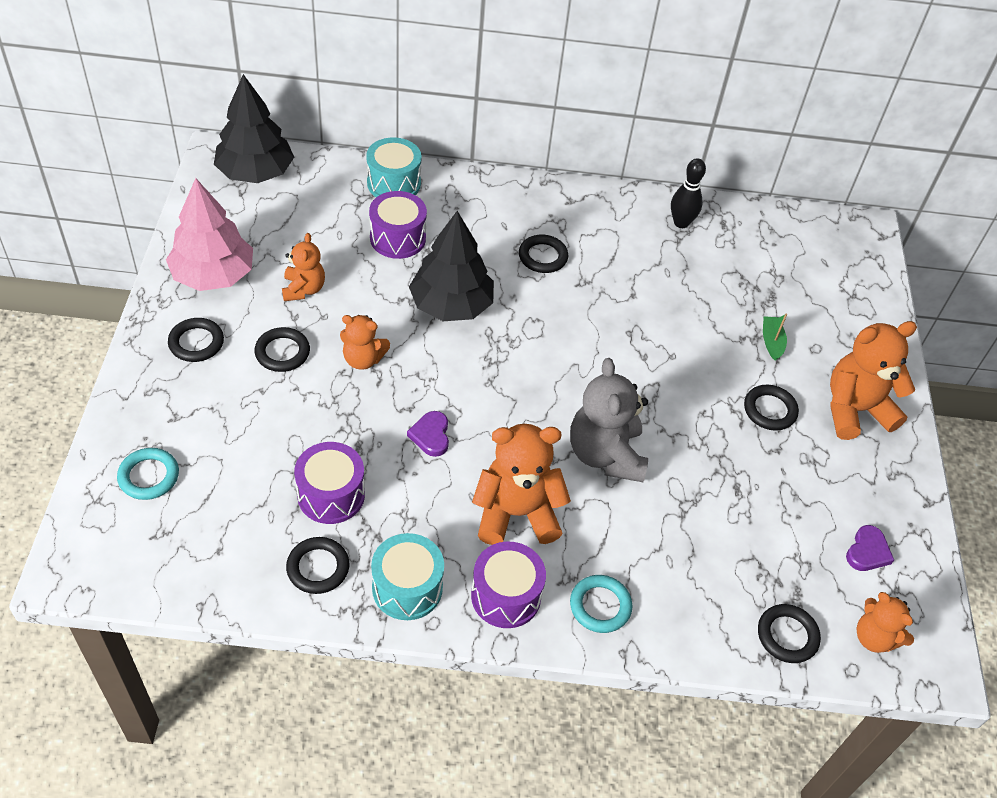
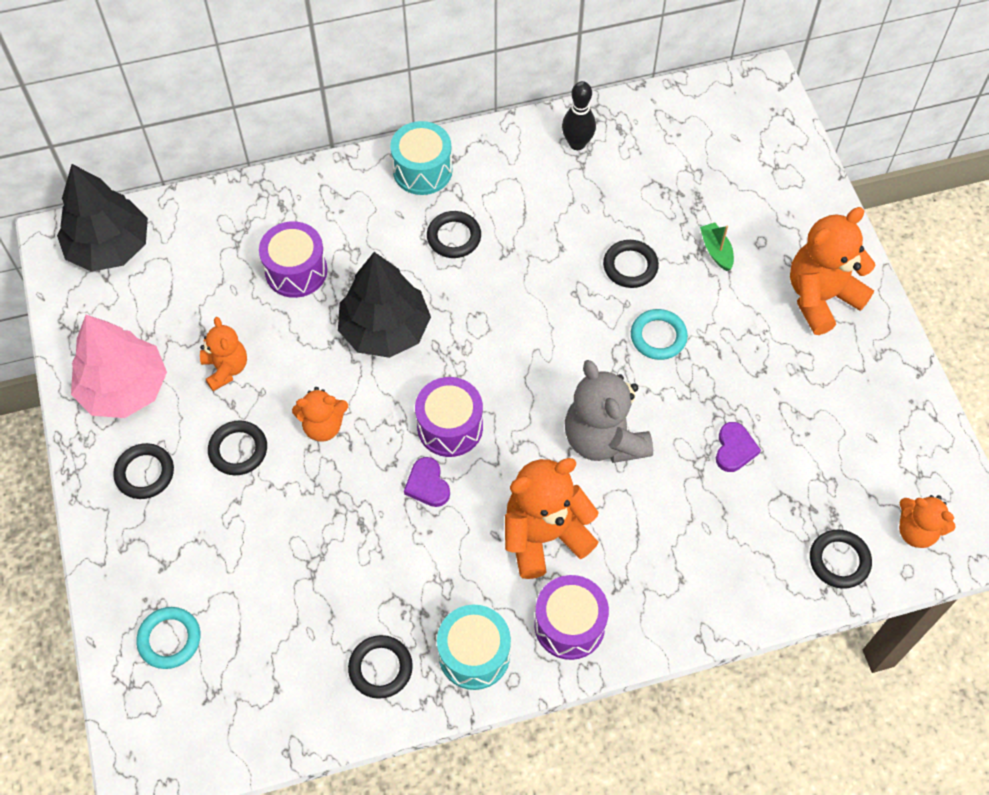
camera: 15 degrees left, 10 degrees up
purple drum [294,442,365,524] -> purple drum moved to [415,377,483,457]
turquoise drum [366,137,422,197] -> turquoise drum moved to [390,121,453,195]
turquoise ring [570,575,632,633] -> turquoise ring moved to [631,309,688,360]
black ring [744,385,799,431] -> black ring moved to [603,240,659,288]
purple heart [846,525,894,571] -> purple heart moved to [716,422,761,472]

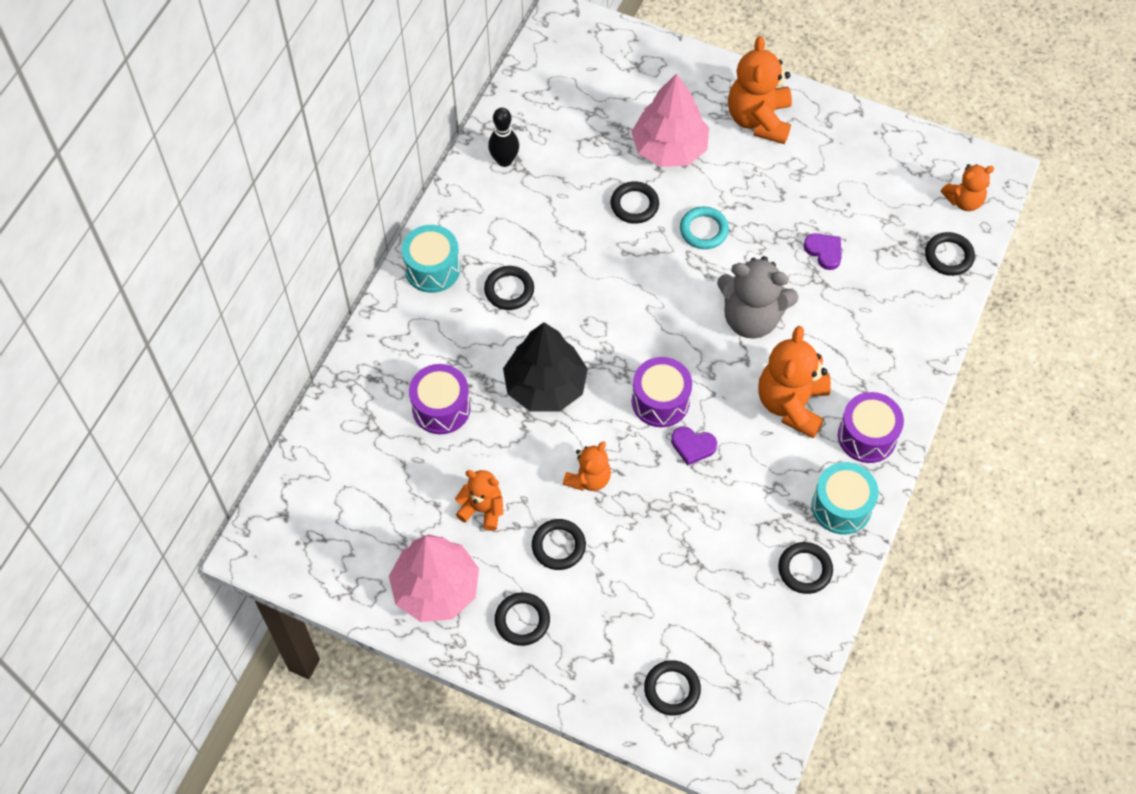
camera: 50 degrees left, 0 degrees up
black tree [57,164,148,272] -> none
turquoise ring [136,607,200,669] -> black ring [644,660,701,716]
green boat [700,223,734,271] -> pink tree [631,73,709,167]

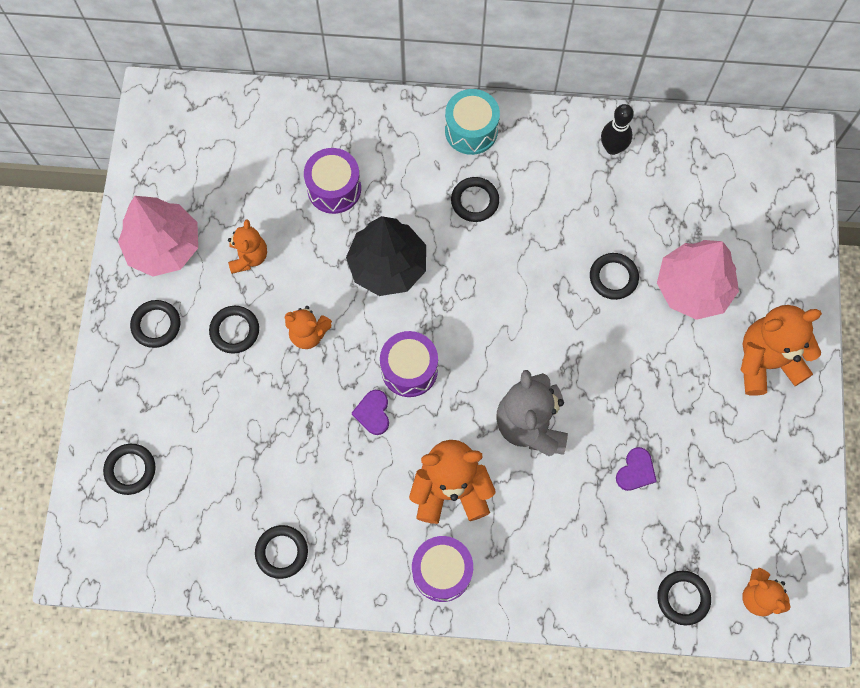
camera: 70 degrees right, 10 degrees up
turquoise ring [680,206,729,249] -> none
turquoise drum [811,462,879,534] -> none

